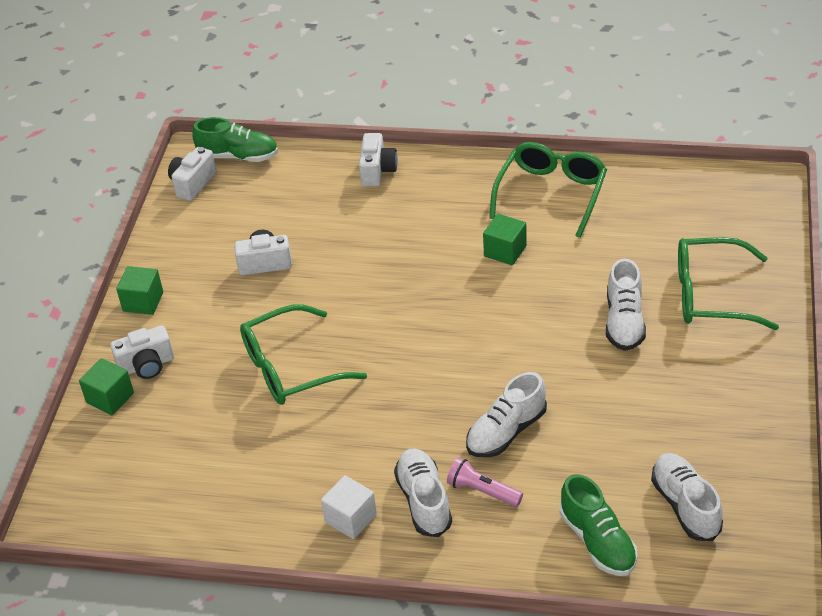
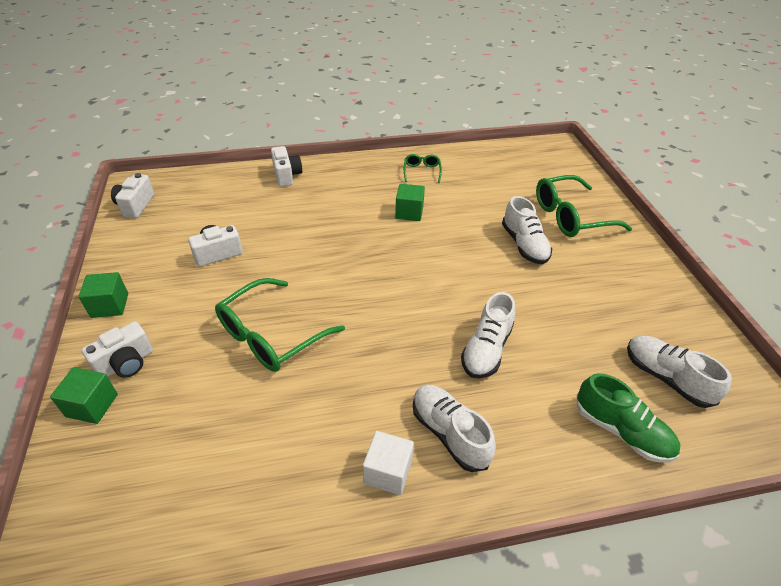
camera: 25 degrees left, 0 degrees up
green shoe [192,117,278,162] -> none
pink flashlight [447,457,523,507] -> none
green glasses [489,142,607,238] -> green glasses [404,154,442,183], size x0.49

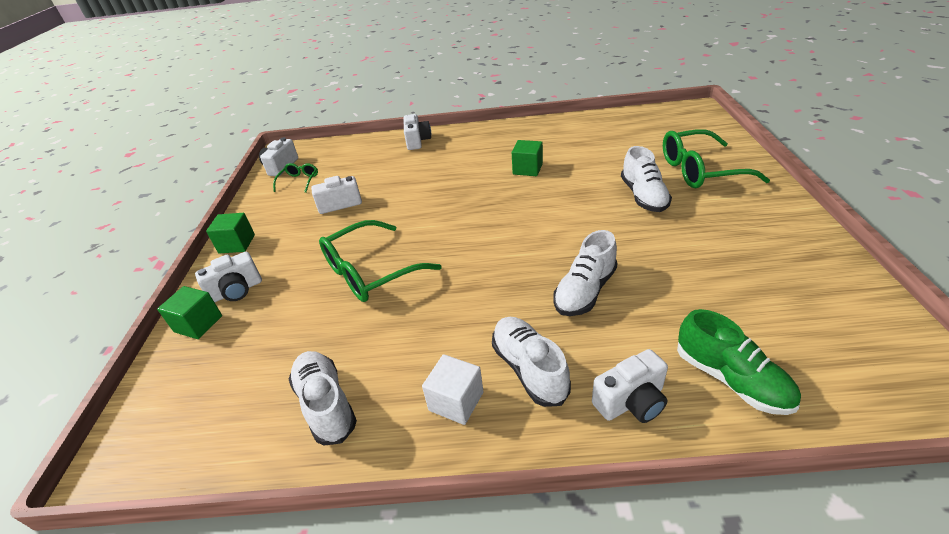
camera: 15 degrees right, 5 degrees down
green glasses [404,154,442,183] -> green glasses moved to [273,163,318,193]
white shoe [627,336,732,408] -> white shoe moved to [289,351,357,445]
none -> white camera [592,349,668,423]

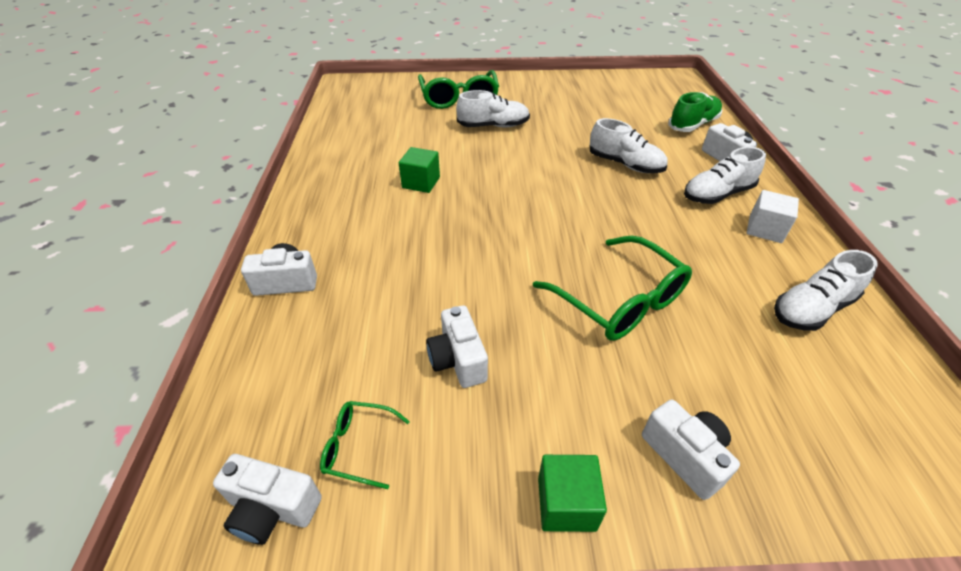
camera: 95 degrees left, 5 degrees up
green cube [157,286,222,339] -> none

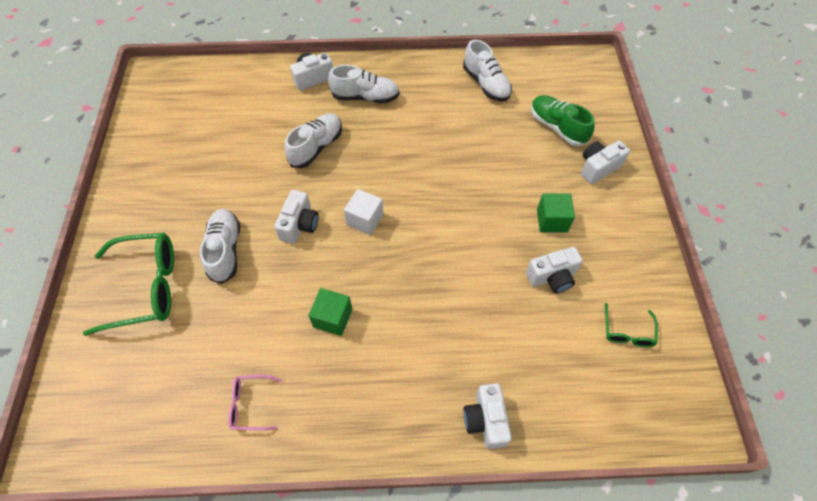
camera: 90 degrees left, 15 degrees up
white camera [213,454,322,545] -> white camera moved to [274,190,319,244]
green glasses [533,236,692,341] -> none
green cube [538,455,607,532] -> green cube moved to [537,193,575,233]
green shoe [668,92,722,132] -> green shoe moved to [531,95,595,146]
white shoe [684,147,766,204] -> white shoe turned 60 degrees counterclockwise [328,65,400,103]
white cube [747,190,799,243] -> white cube moved to [344,189,384,235]
none -> pink glasses [228,375,282,430]

